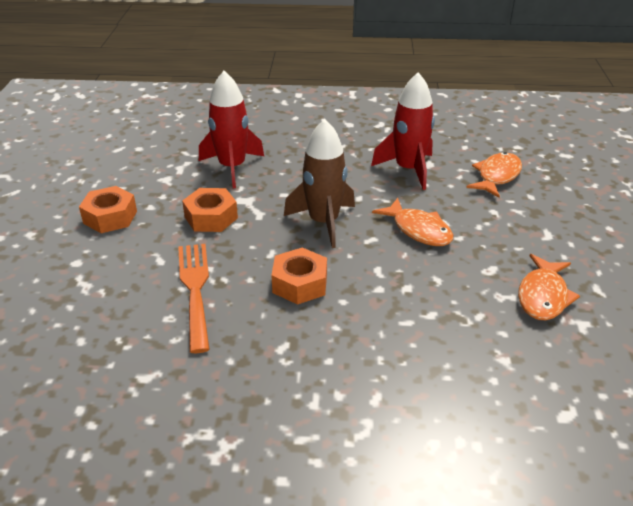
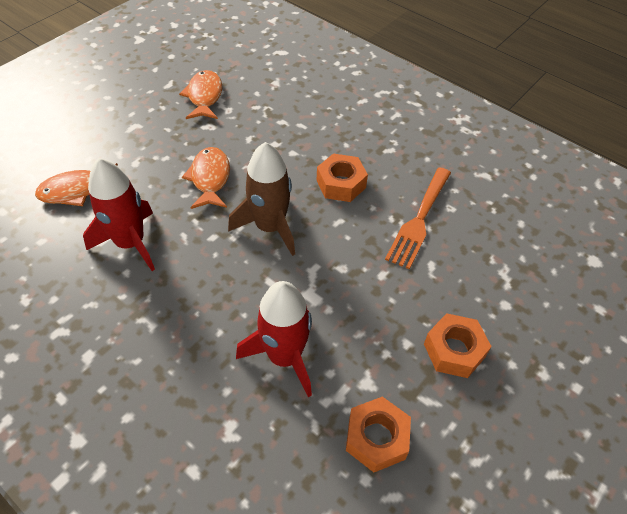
camera: 145 degrees left, 15 degrees up
orange nut [182,188,238,232] -> orange nut moved to [346,396,411,472]
orange fish [518,254,580,320] -> orange fish turned 60 degrees counterclockwise [179,70,222,119]

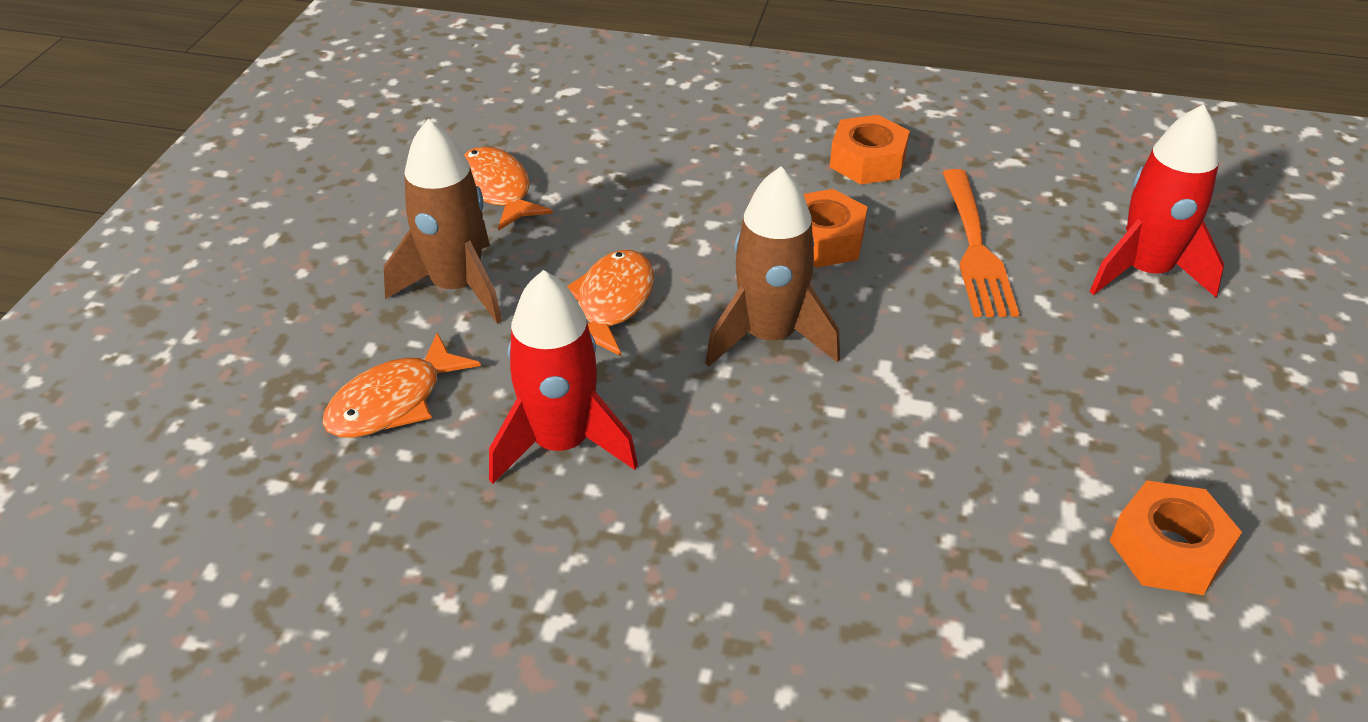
camera: 25 degrees left, 10 degrees down
orange fish [182,147,230,209] -> orange fish turned 45 degrees clockwise [567,250,654,356]
red rocket [236,281,312,397] -> red rocket moved to [1089,104,1224,297]
orange nut [424,313,492,378] -> orange nut moved to [830,115,910,184]
none -> brown rocket [384,119,502,324]

